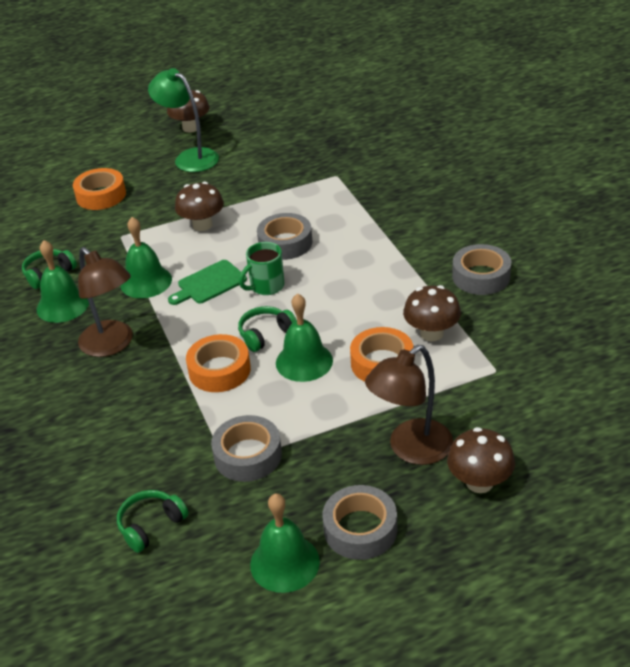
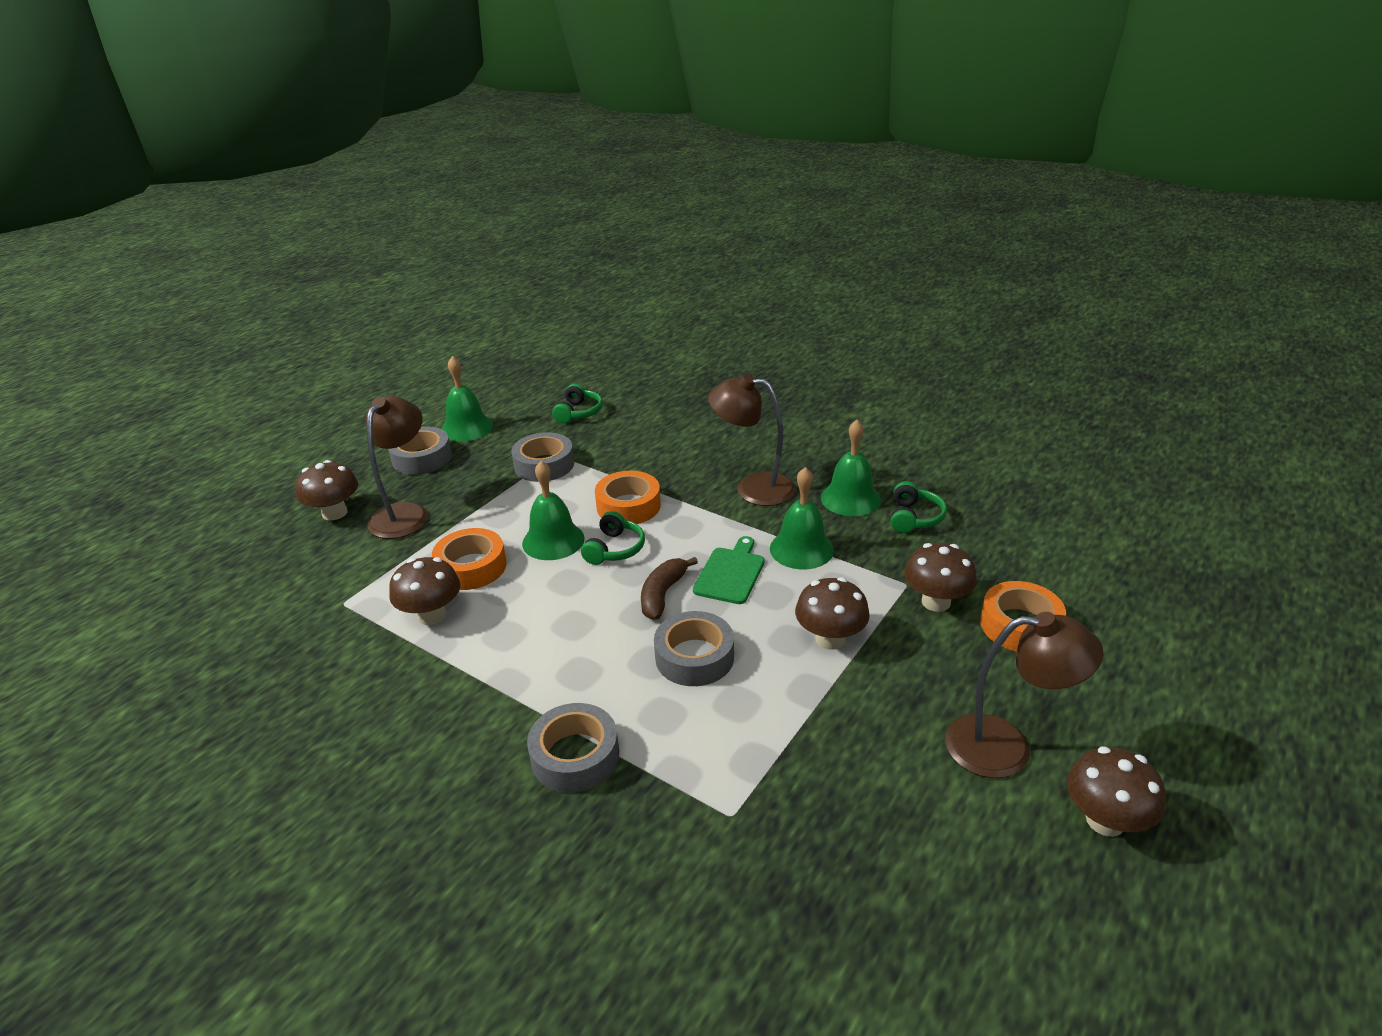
camera: 145 degrees right, 5 degrees down
green lamp [148,68,219,172] -> brown lamp [945,612,1103,778]
green mug [239,242,284,295] -> brown banana [641,557,698,620]
grey tape [452,244,511,295] -> grey tape moved to [527,703,619,793]
none -> brown mushroom [904,543,977,612]

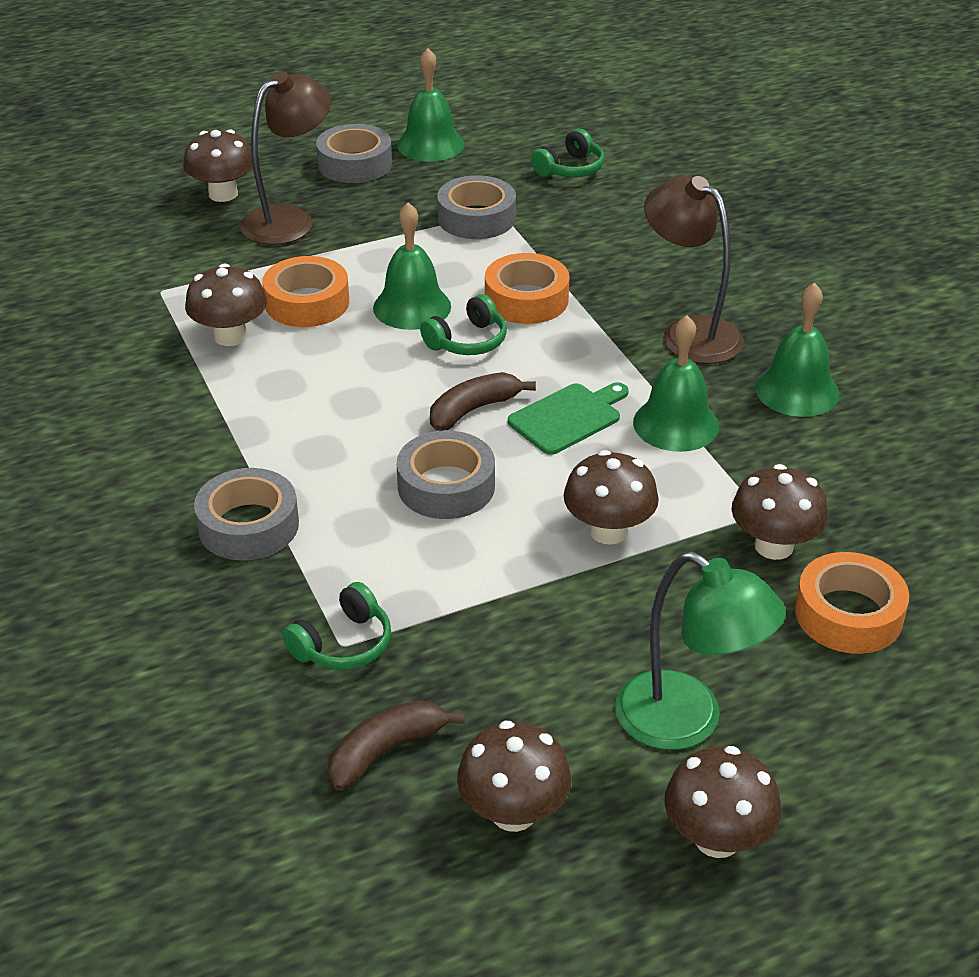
camera: 30 degrees right, 5 degrees up
green headphones [890,481,947,533] -> green headphones moved to [282,582,391,670]
brown lamp [945,612,1103,778] -> green lamp [615,551,786,750]
none -> brown banana [328,700,465,791]
none -> brown mushroom [457,721,571,832]

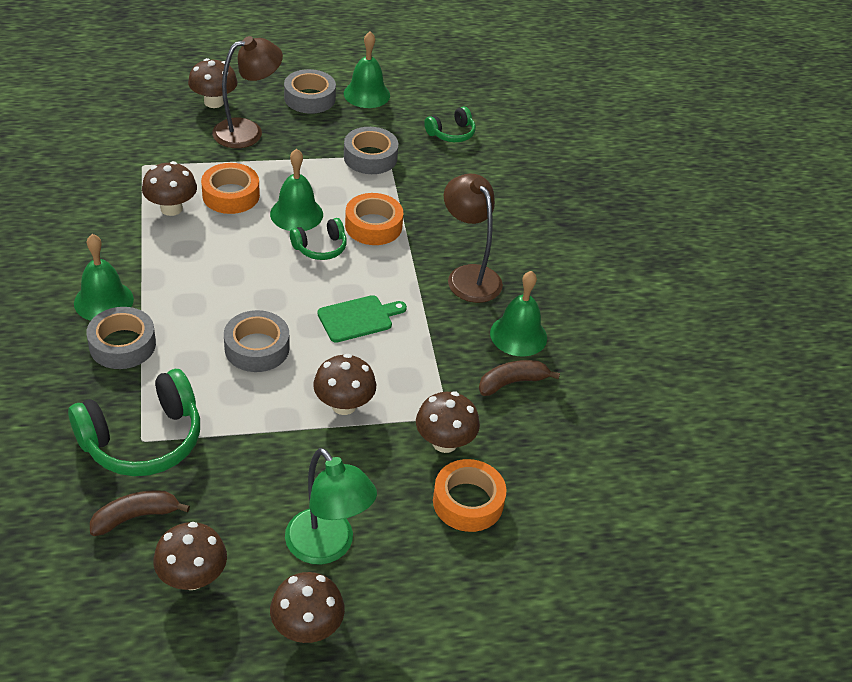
camera: 10 degrees right, 5 degrees up
green headphones [282,582,391,670] -> green headphones [68,369,200,476], size x1.90
brown banana [430,372,536,431] -> brown banana moved to [479,360,560,396]
green bell [633,315,719,452] -> green bell moved to [74,234,134,321]

